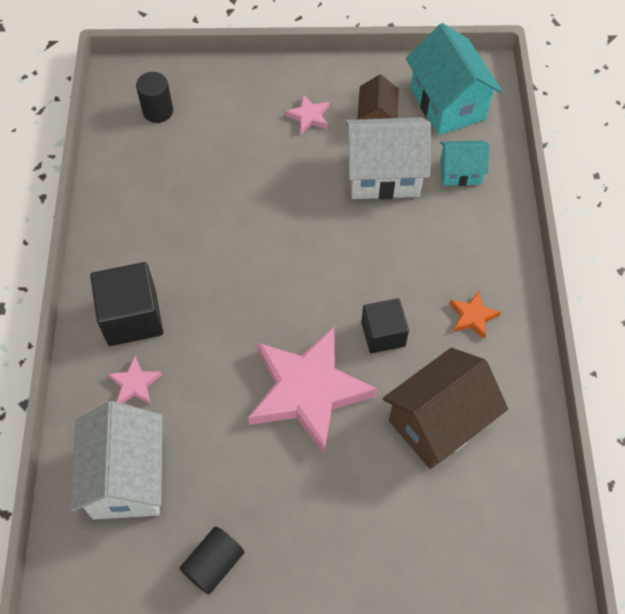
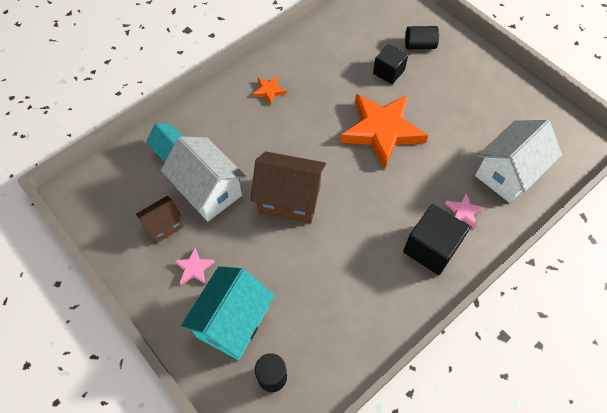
camera: 130 degrees left, 0 degrees up
black cylinder [179,526,244,595] -> black cylinder moved to [405,26,439,49]
pink star [248,327,377,455] -> orange star [340,94,428,169]
black cube [361,298,409,353] -> black cube moved to [373,44,408,84]
brown house [383,348,508,469] -> brown house moved to [250,151,326,223]
turquoise house [406,23,503,135] -> turquoise house moved to [181,266,274,360]

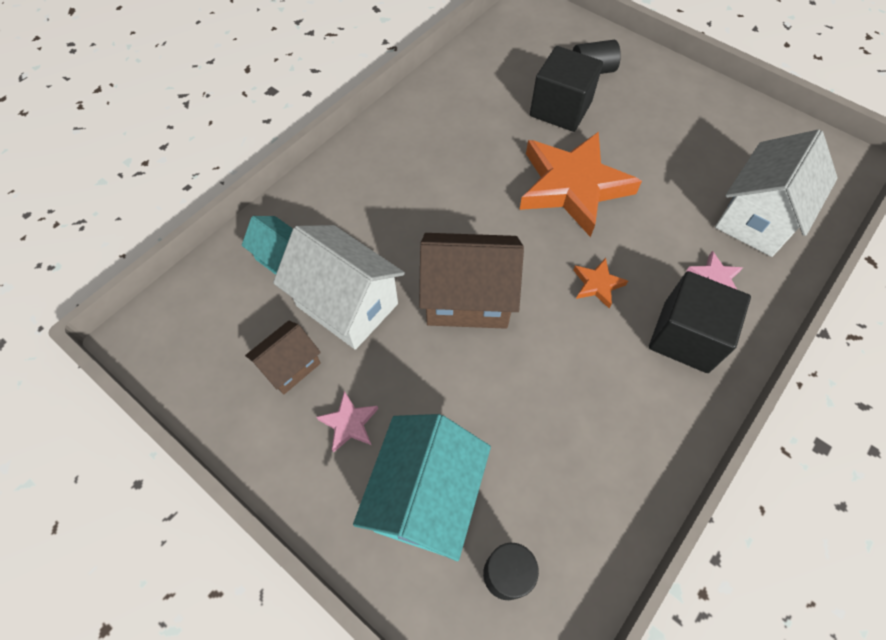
camera: 10 degrees left, 0 degrees up
orange star [253,76,287,105] -> orange star moved to [573,258,628,309]
black cube [373,44,408,84] -> black cube [530,46,603,132], size x1.51

